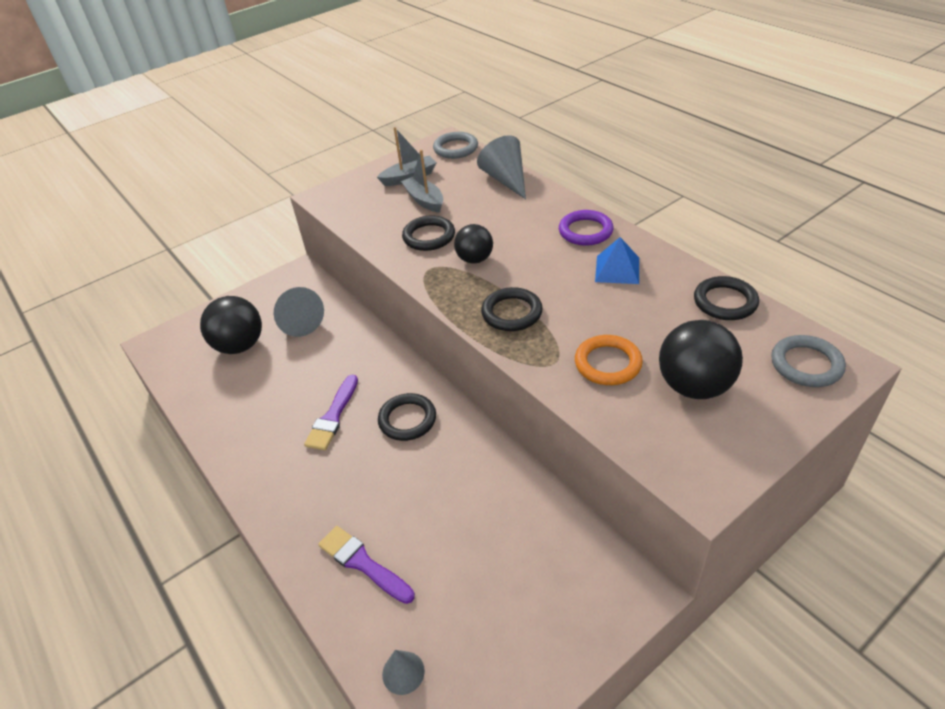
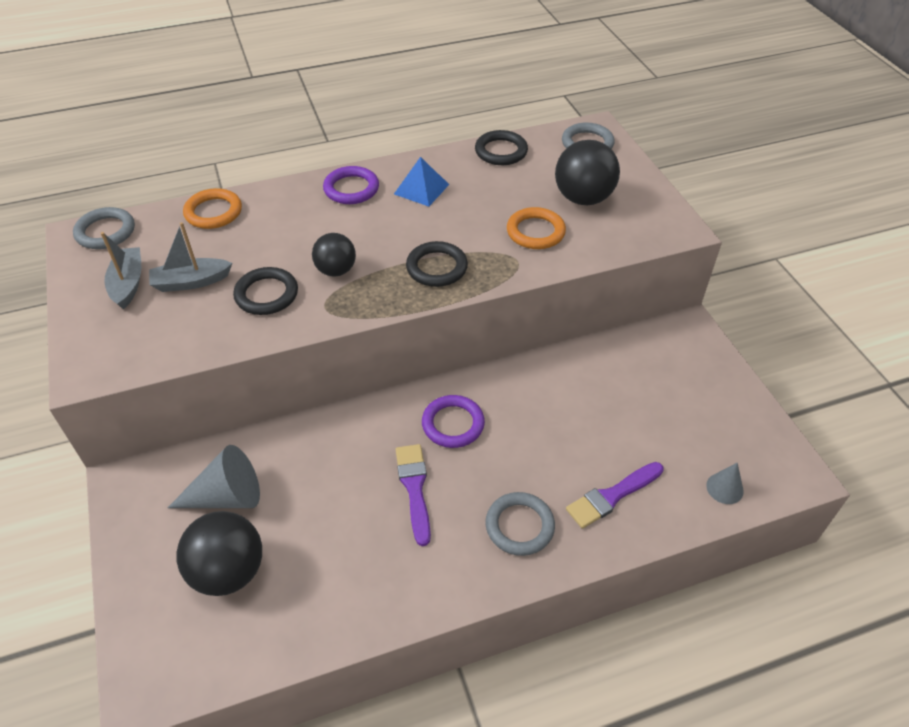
camera: 75 degrees left, 5 degrees up
purple brush [304,375,358,450] -> purple brush turned 135 degrees counterclockwise [395,444,431,546]
black ring [378,393,436,441] -> purple ring [422,395,485,448]
grey cone [477,135,526,199] -> orange ring [183,188,242,229]
none -> grey ring [485,492,555,556]

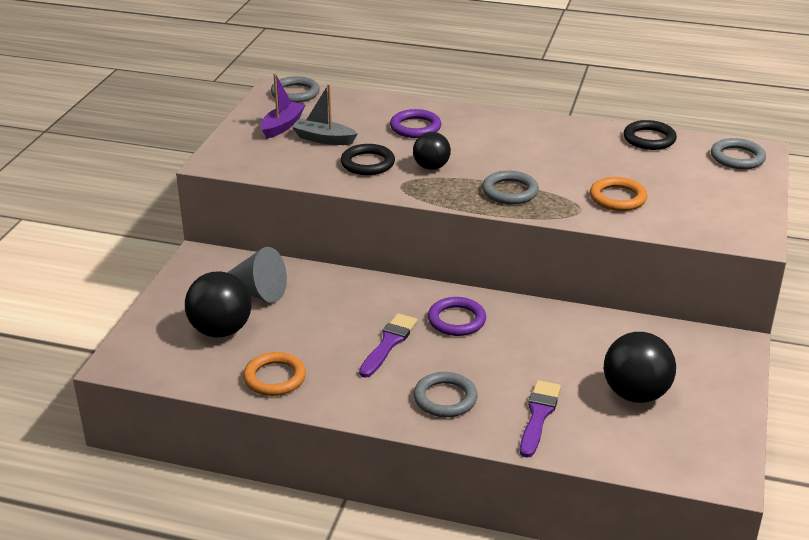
camera: 35 degrees right, 15 degrees down
grey boat [101,232,141,310] -> purple boat [261,73,305,139]
orange ring [183,188,242,229] -> orange ring moved to [243,352,306,396]
purple ring [323,166,379,204] -> purple ring moved to [390,109,441,138]
blue pyramid [394,157,449,207] -> none
black ring [406,241,468,287] -> grey ring [482,171,539,204]
black ball [555,140,620,205] -> black ball moved to [604,332,676,403]
purple brush [566,462,664,529] -> purple brush turned 105 degrees clockwise [520,380,561,458]
grey cone [706,463,744,504] -> none

